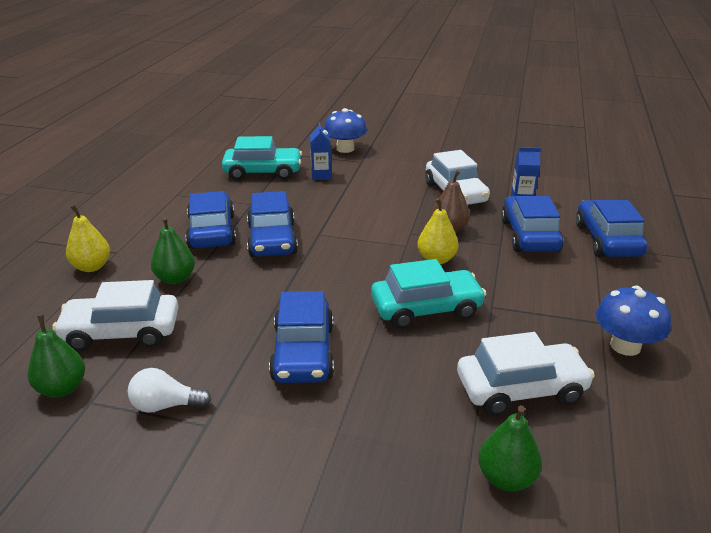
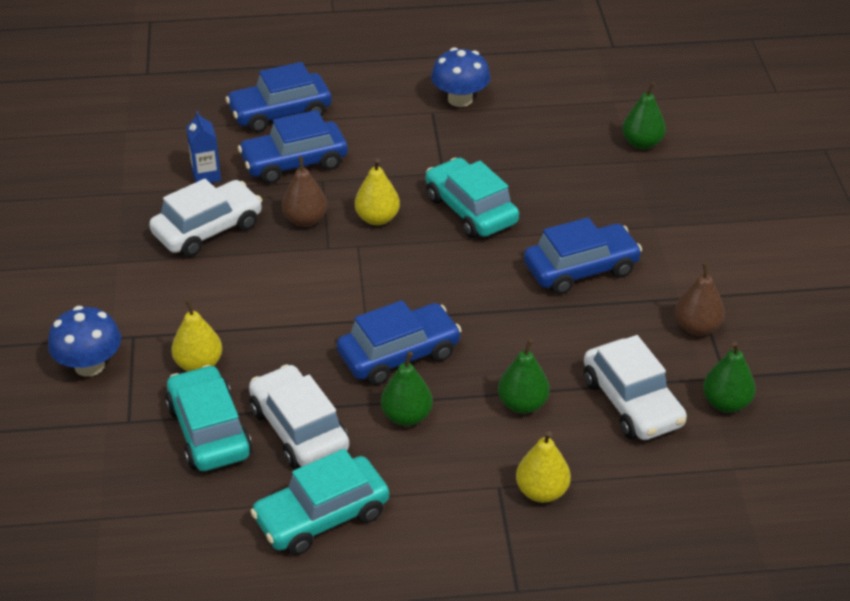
camera: 110 degrees left, 10 degrees up
white light bulb [128,368,211,413] -> brown pear [675,263,725,336]
blue car [185,191,236,249] -> green pear [381,352,433,426]
blue carton [310,122,331,180] -> yellow pear [171,299,222,371]
white car [457,332,595,415] -> white car moved to [249,364,349,469]
none -> turquoise car [250,449,389,555]

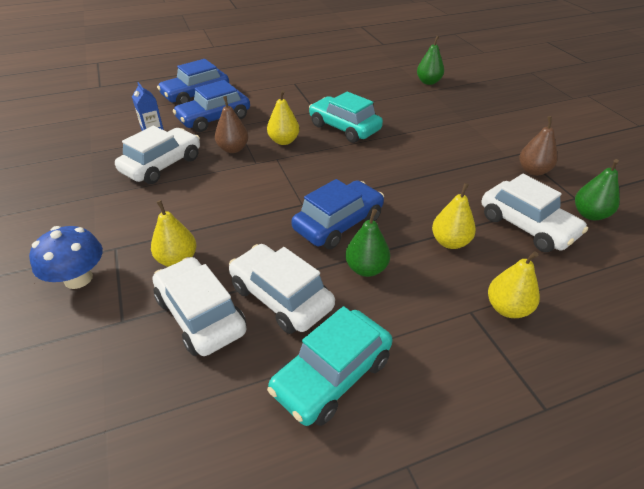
camera: 15 degrees left, 0 degrees up
turquoise car [165,365,252,471] -> white car [153,257,247,356]
blue mushroom [431,48,490,107] -> none
green pear [498,339,550,414] -> yellow pear [432,183,476,249]
blue car [524,217,642,295] -> none

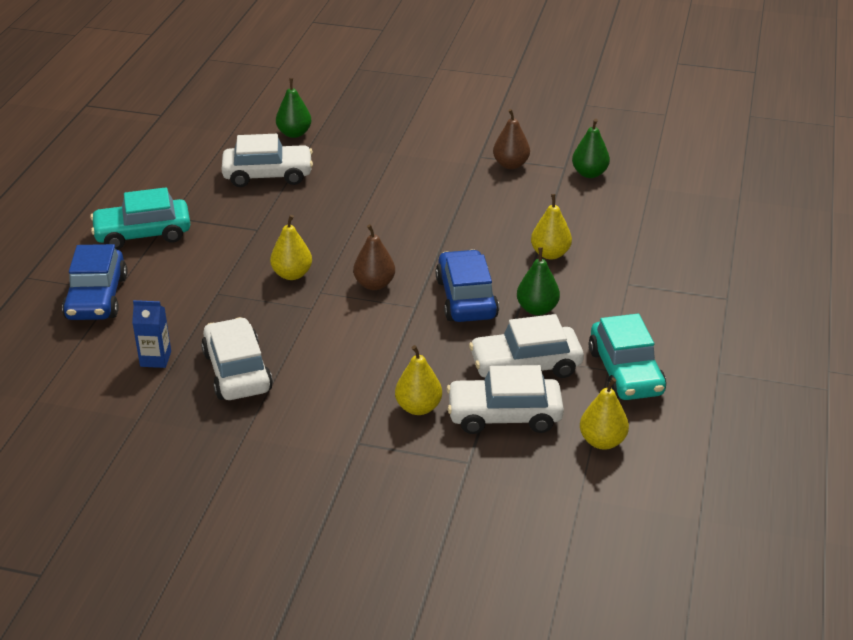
camera: 55 degrees left, 5 degrees down
blue mushroom [29,226,103,289] -> none
blue car [173,80,250,132] -> none
brown pear [215,96,248,153] -> brown pear moved to [353,224,395,290]
turquoise car [309,92,383,143] -> turquoise car moved to [90,187,190,250]
white car [482,174,588,252] -> white car moved to [222,134,313,187]
yellow pear [488,251,540,318] -> yellow pear moved to [580,378,629,450]

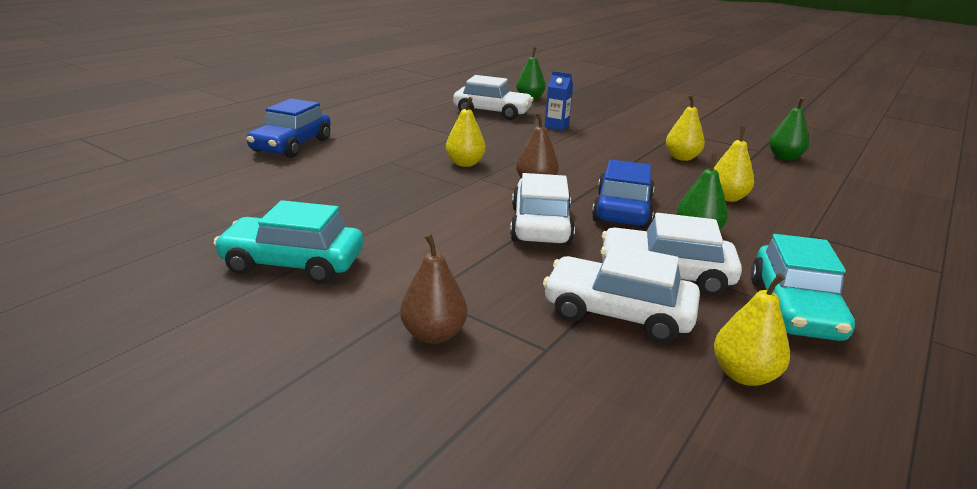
camera: 20 degrees right, 10 degrees down
turquoise car [90,187,190,250] -> turquoise car moved to [213,200,363,284]
blue carton [132,300,171,368] -> blue carton moved to [544,71,573,131]
white car [201,317,273,400] -> white car moved to [510,173,575,245]
yellow pear [395,345,442,415] -> yellow pear moved to [666,95,705,161]
brown pear [493,109,530,169] -> brown pear moved to [400,233,467,344]

